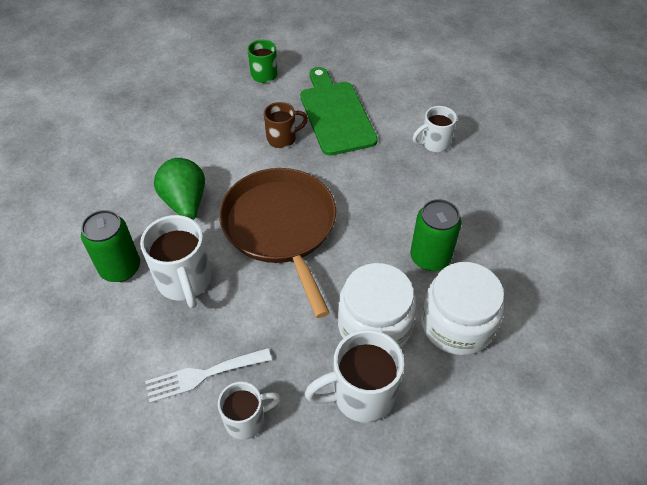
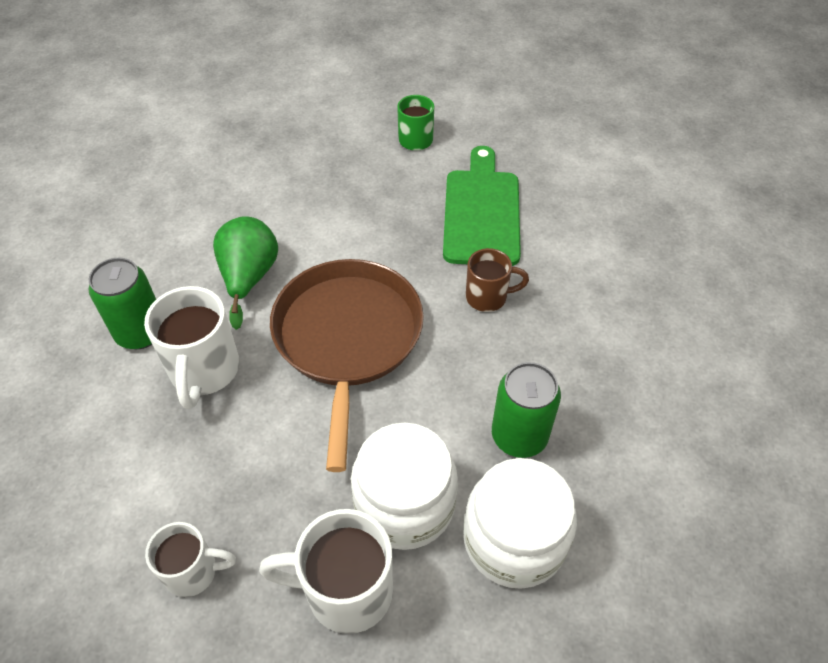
camera: 20 degrees right, 0 degrees up
white fork [145,348,272,403] -> none
brown mug [264,102,308,148] -> brown mug moved to [466,248,529,312]
white mug [413,106,457,152] -> none

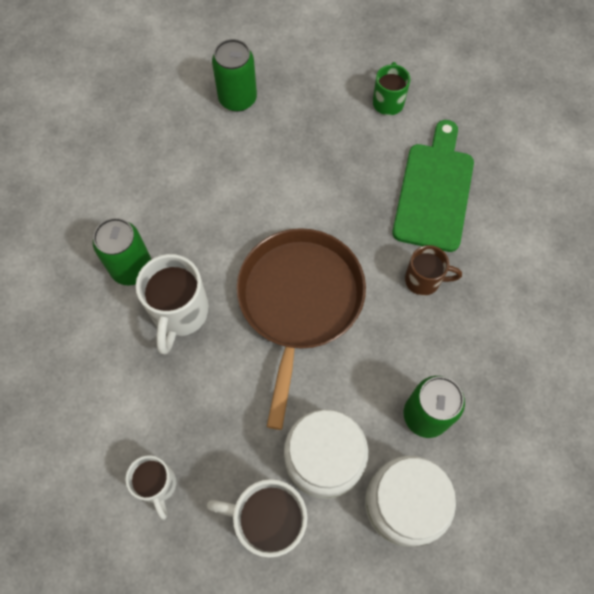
camera: 10 degrees right, 15 degrees up
white mug [145,522,236,597] -> white mug turned 60 degrees clockwise [126,455,176,520]
green pear [213,216,278,330] -> none
none -> green can [212,39,257,112]

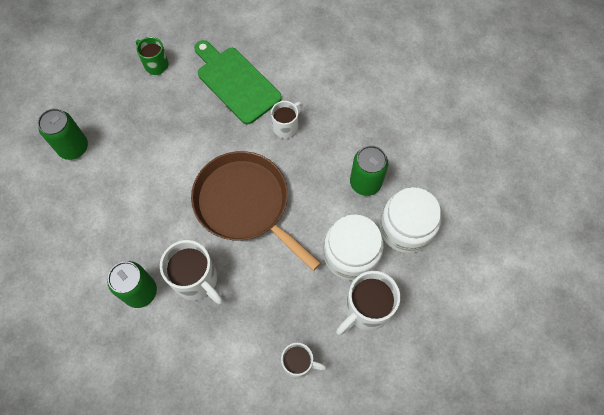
camera: 55 degrees left, 0 degrees up
brown mug [405,245,462,296] -> white mug [271,101,303,139]

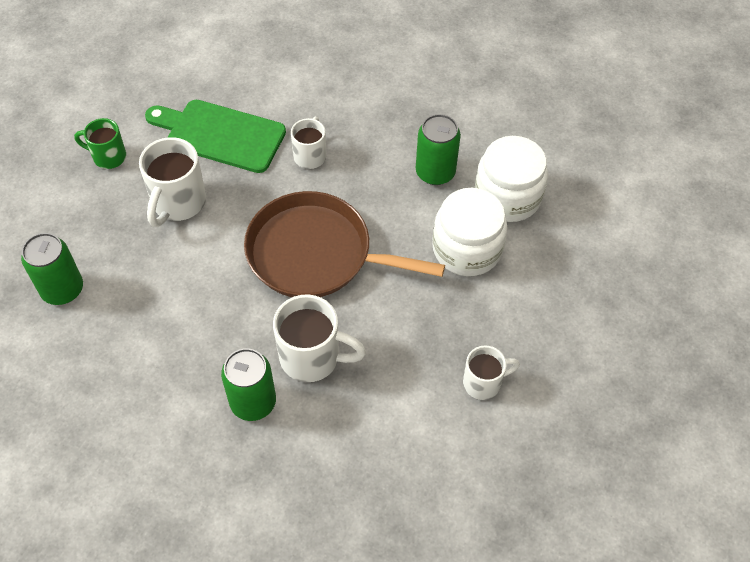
camera: 30 degrees left, 10 degrees down
white mug [336,271,400,335] -> white mug moved to [139,137,206,227]

